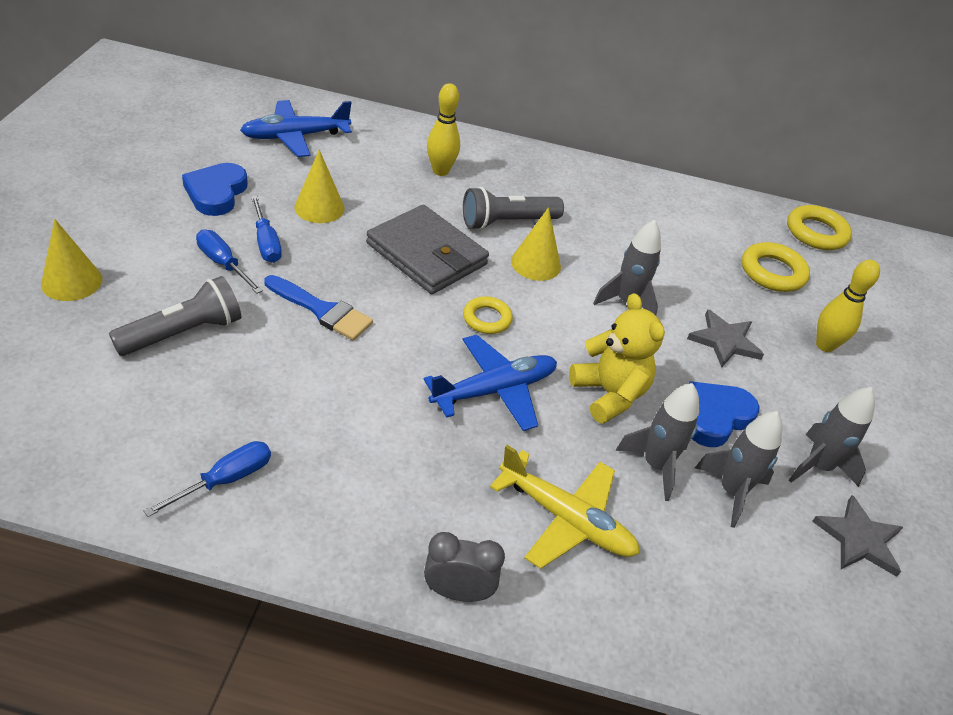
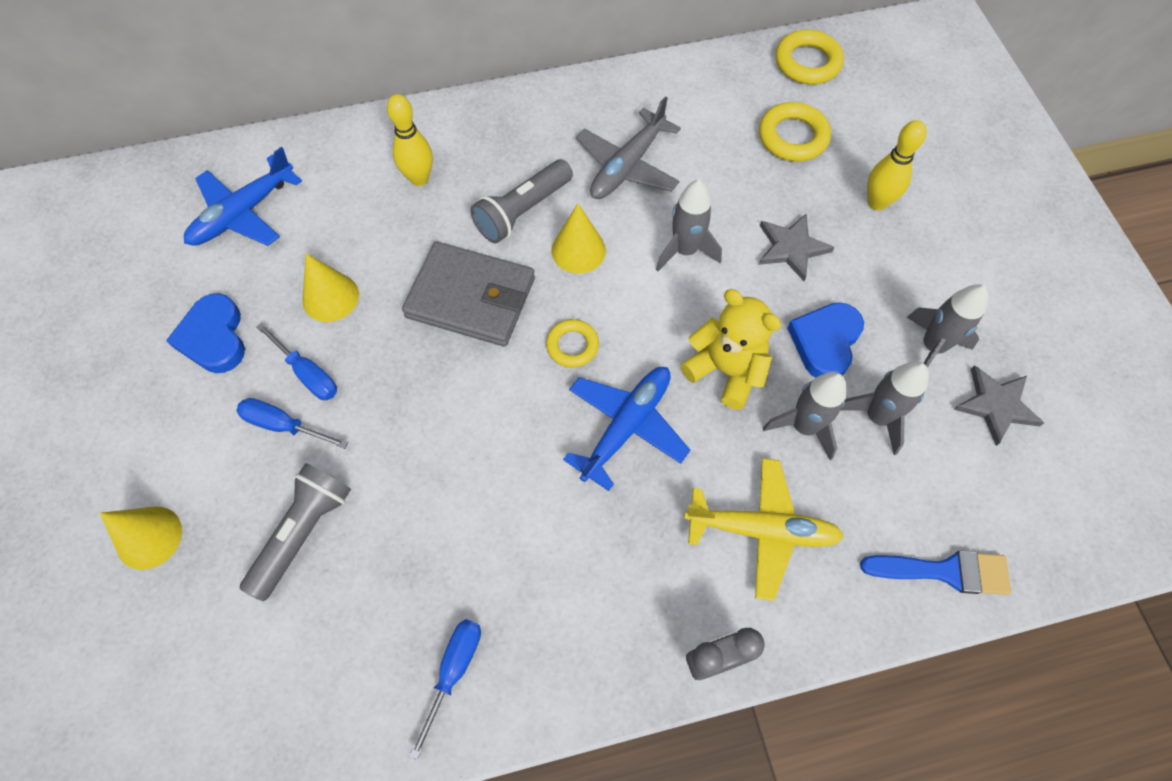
camera: 20 degrees left, 20 degrees up
blue brush [264,275,373,340] -> blue brush moved to [860,551,1011,595]
none -> grey plane [576,97,681,199]

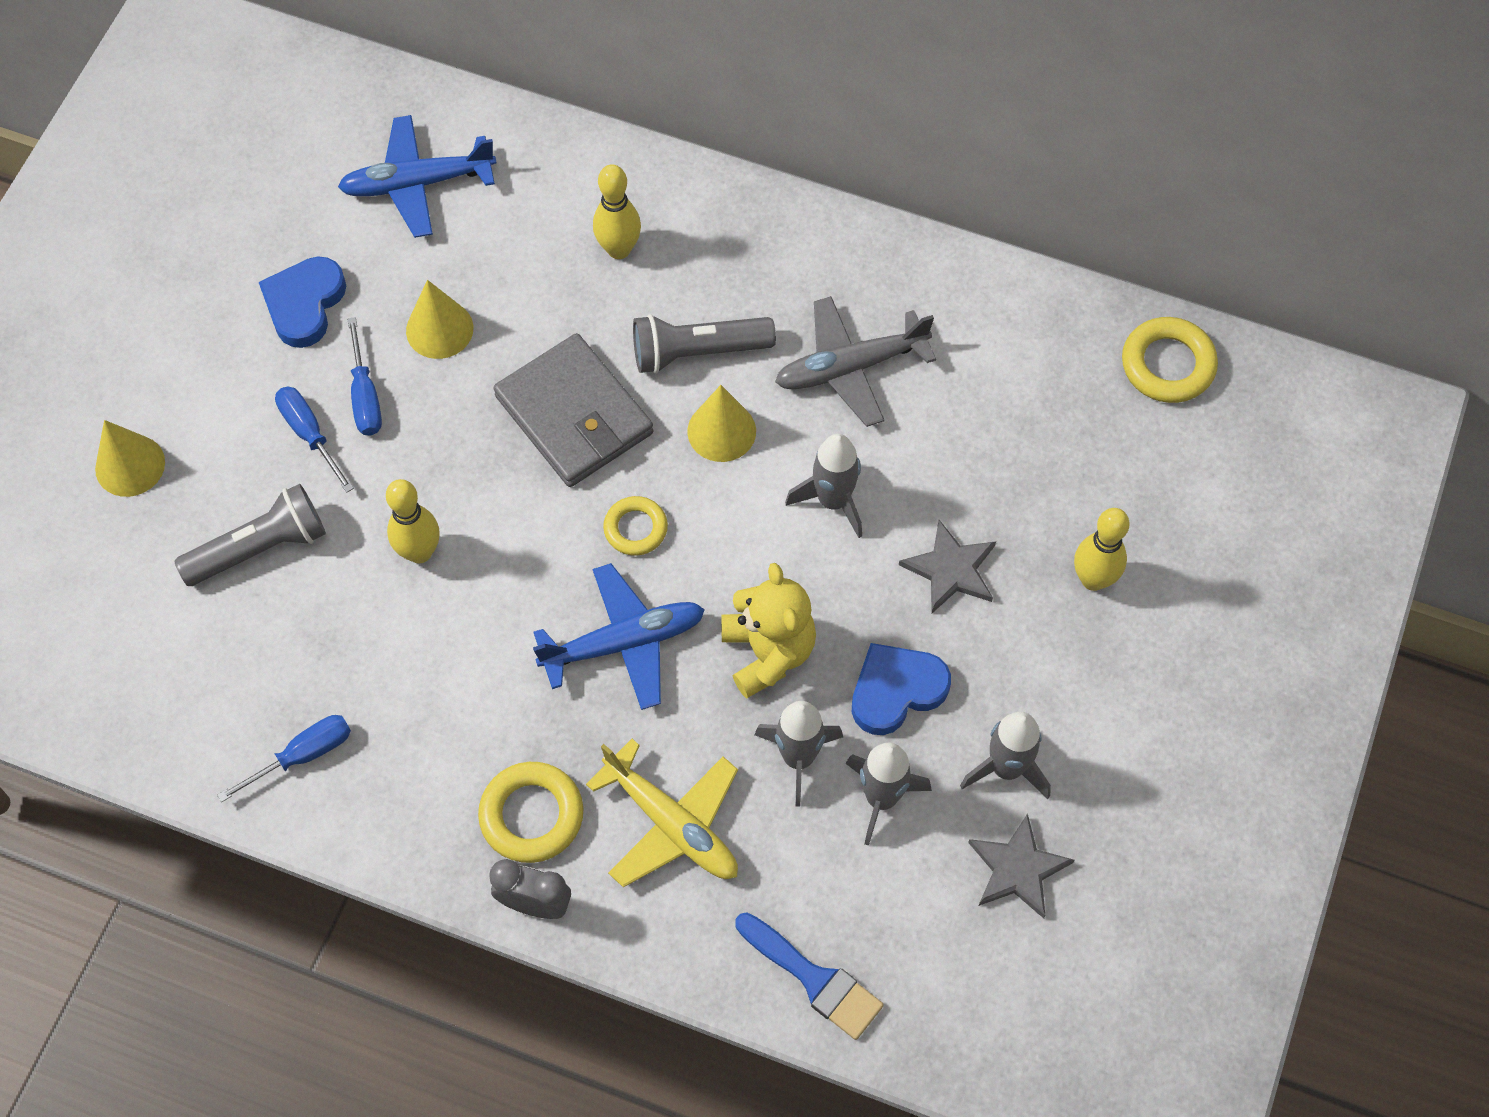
camera: 35 degrees right, 0 degrees up
yellow ring [759,102,831,161] -> yellow ring moved to [478,762,583,863]
none -> yellow bowling pin [386,479,440,563]

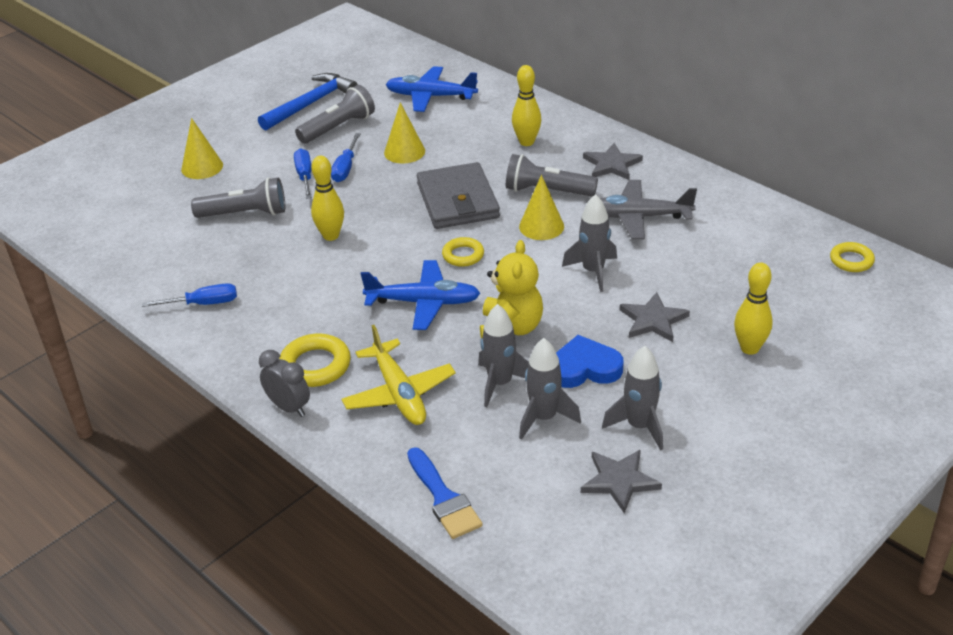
camera: 25 degrees right, 25 degrees down
blue heart [259,256,346,348] -> grey flashlight [295,85,375,144]
yellow ring [1122,317,1218,403] -> yellow ring [830,242,875,272], size x0.65
none -> blue hammer [258,73,358,131]
none -> grey star [583,143,643,180]

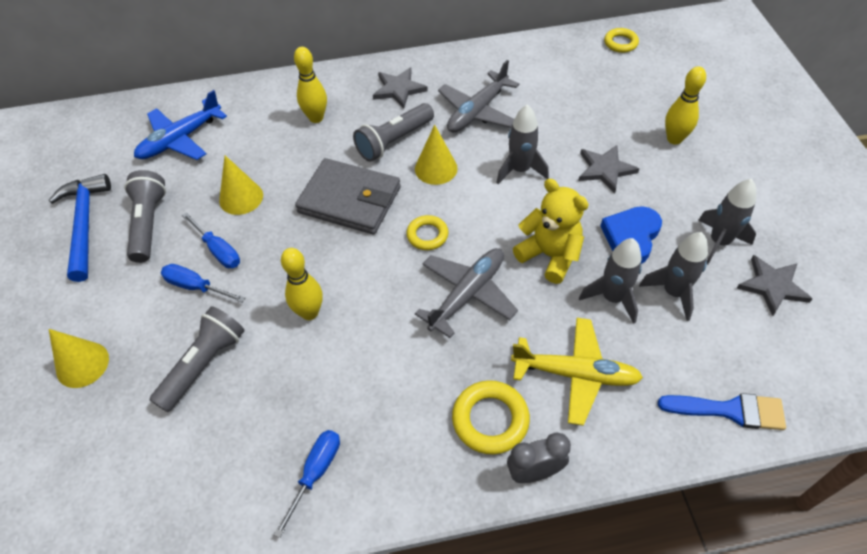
camera: 55 degrees left, 15 degrees up
blue plane [361,260,481,330] -> grey plane [415,248,518,338]

